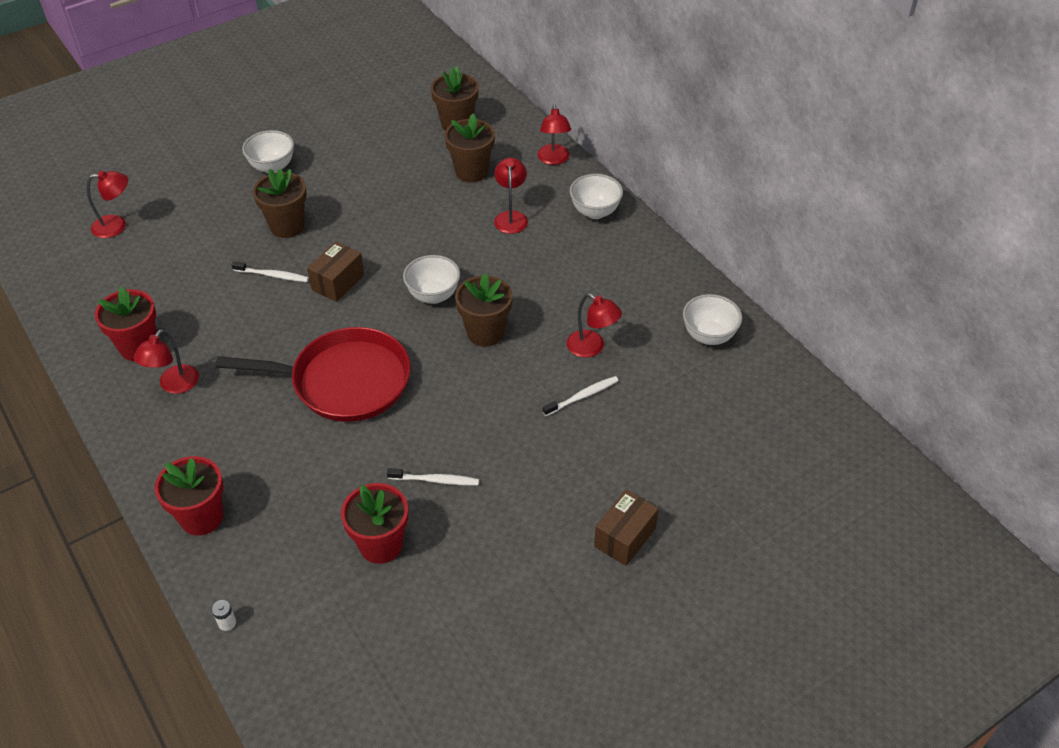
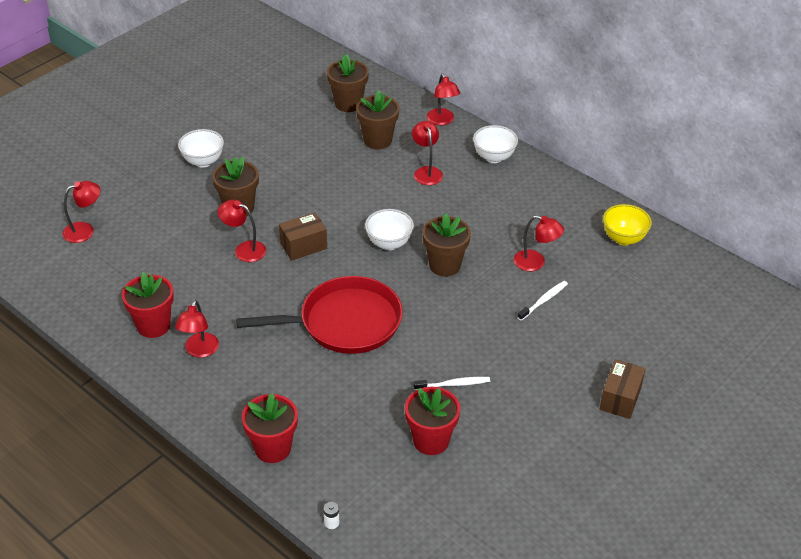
camera: 15 degrees left, 5 degrees down
white toothbrush [231,261,309,282] -> red lamp [218,200,266,262]
brown box [307,241,364,302] -> brown box turned 45 degrees clockwise [279,212,327,261]
white bowl [683,294,742,345] -> yellow bowl [603,204,652,245]

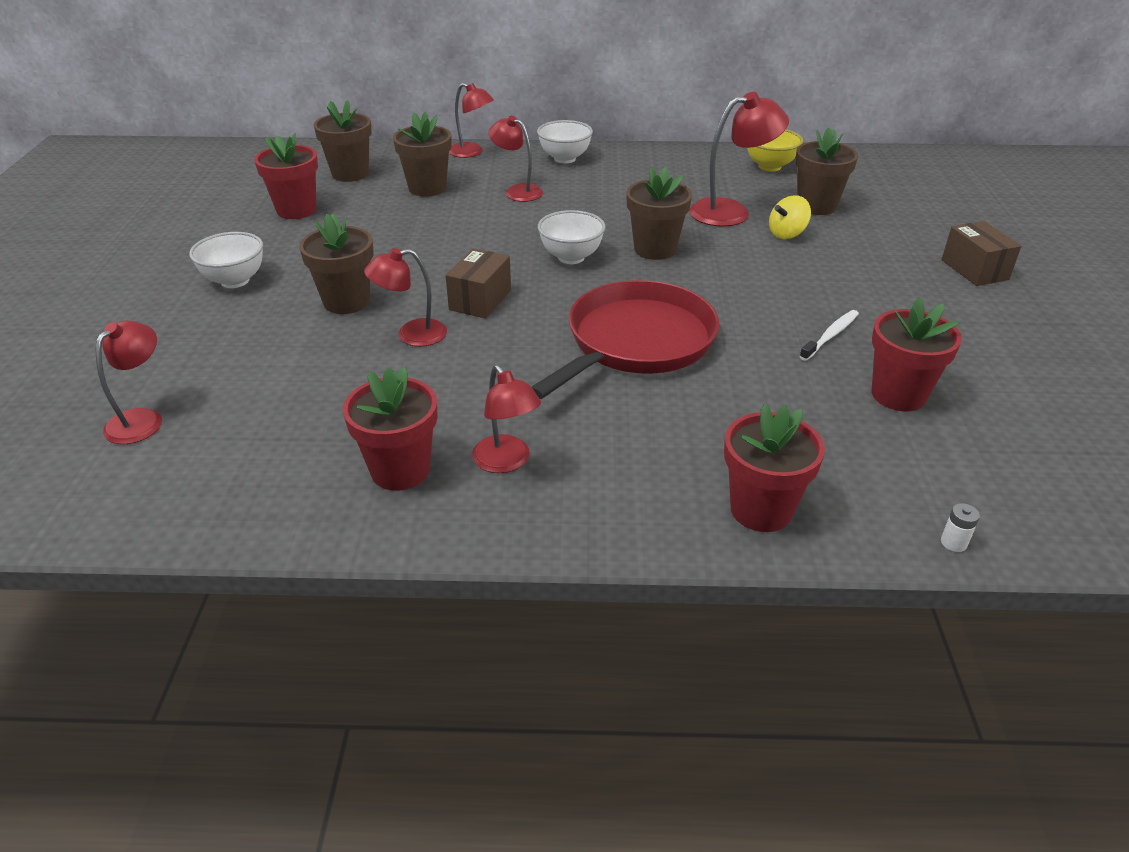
camera: 40 degrees left, 5 degrees down
red lamp [514,215,564,271] -> red lamp [689,92,789,227], size x1.50
white toothbrush [517,281,568,321] -> yellow spinning top [769,195,811,239]
none -> red flower pot [254,133,318,219]
none -> brown flower pot [795,127,858,215]

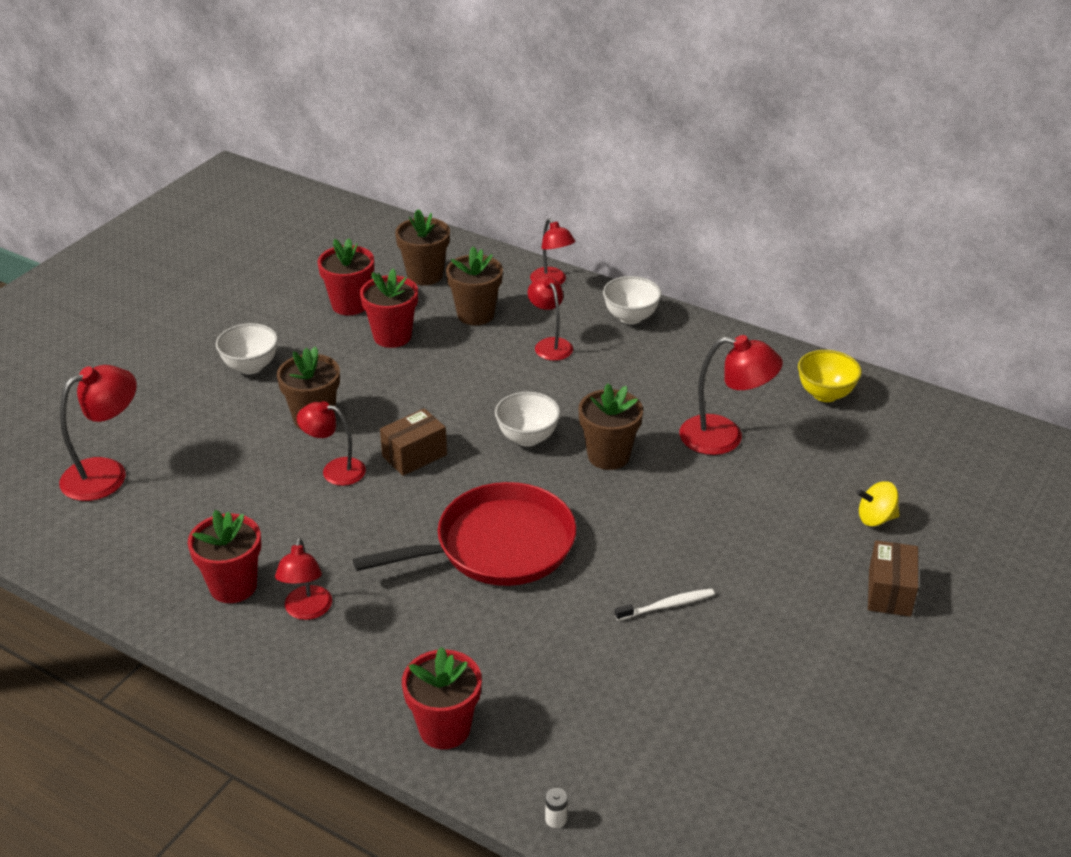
camera: 30 degrees right, 0 degrees up
red lamp [96,321,162,444] -> red lamp [59,365,137,501], size x1.50
yellow spinning top [769,195,811,239] -> yellow spinning top moved to [857,481,900,526]
brown flower pot [795,127,858,215] -> none
red flower pot [872,297,962,412] -> red flower pot moved to [360,268,418,348]

